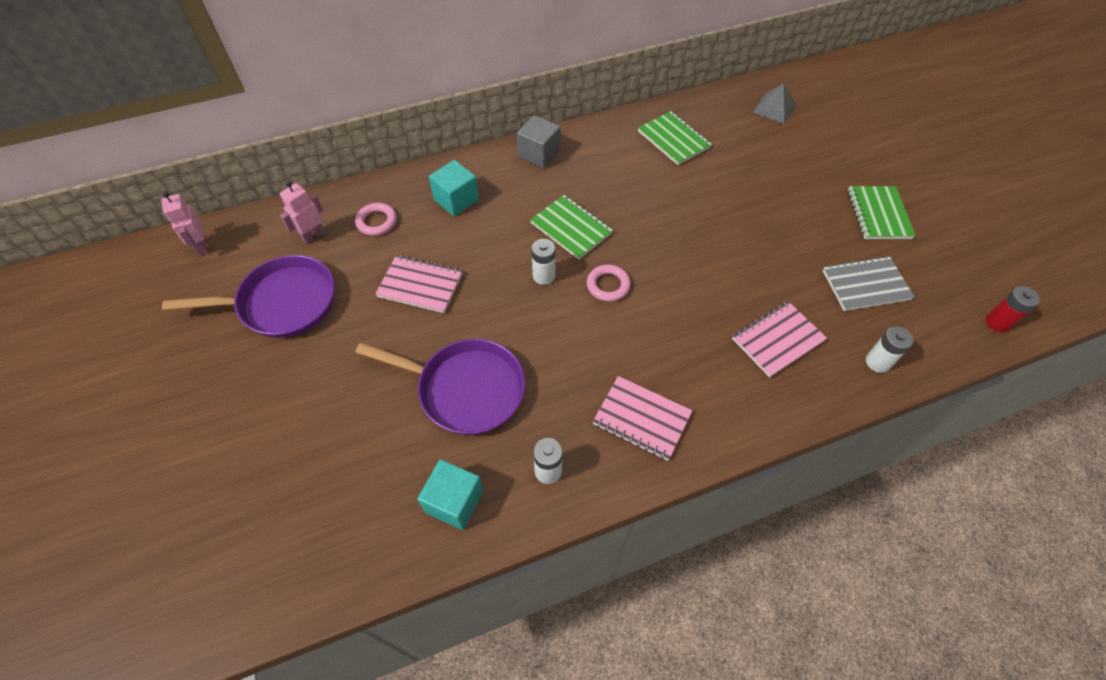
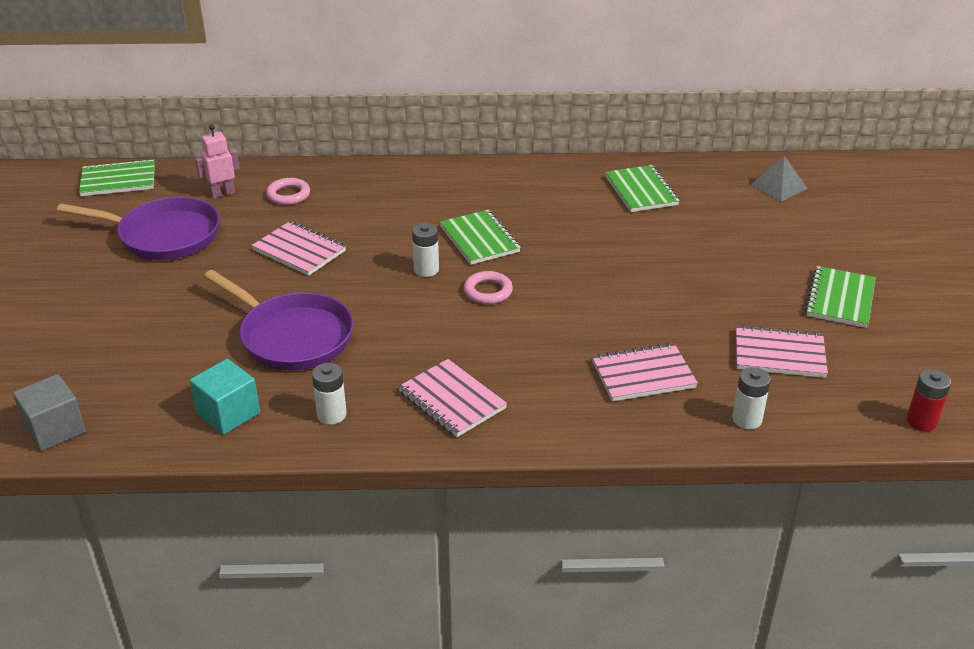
camera: 20 degrees right, 20 degrees down
pink robot [162,192,208,255] -> green notebook [79,159,155,196]
turquoise cube [429,160,479,216] -> none
grey cube [517,115,561,168] -> grey cube moved to [13,374,86,451]
grey notebook [823,256,914,311] -> pink notebook [736,325,828,378]

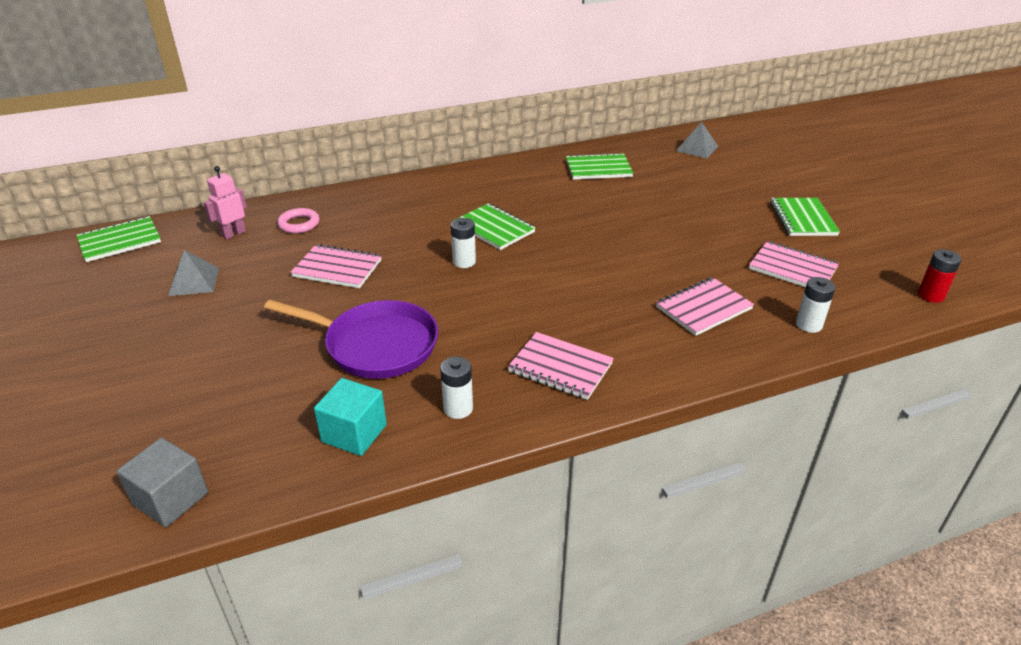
camera: 20 degrees left, 0 degrees up
purple pan [57,197,220,260] -> grey pyramid [168,250,219,296]
pink ring [464,271,513,304] -> none
green notebook [605,165,680,212] -> green notebook turned 60 degrees counterclockwise [566,152,633,180]
pink notebook [736,325,828,378] -> pink notebook turned 45 degrees clockwise [749,241,839,287]

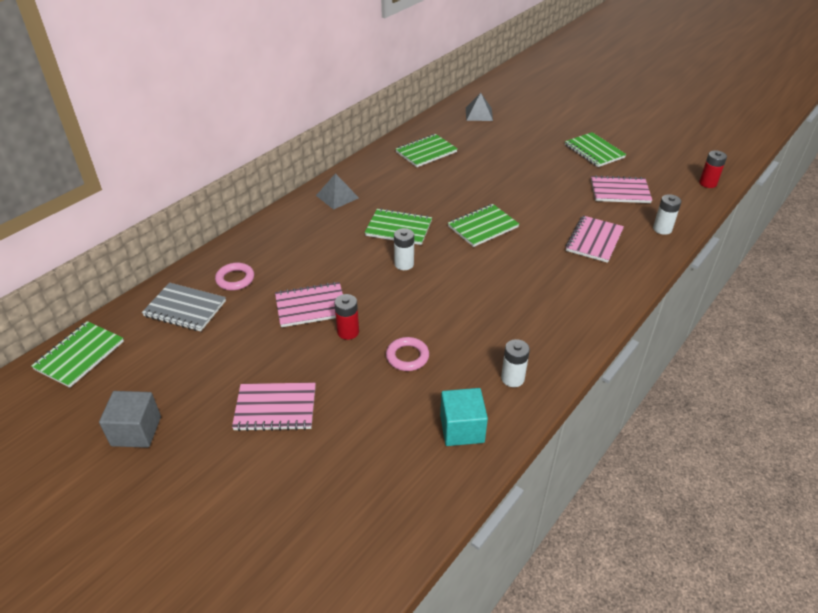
camera: 30 degrees left, 5 degrees up
grey cube [117,438,208,527] -> grey cube moved to [99,391,161,448]
grey pyramid [168,250,219,296] -> grey pyramid moved to [316,173,359,210]
pink robot [204,166,247,240] -> grey notebook [142,283,226,331]
purple pan [264,300,438,379] -> pink ring [386,337,429,371]
pink notebook [508,332,614,400] -> pink notebook moved to [232,383,316,431]
none -> red battery [334,294,359,340]
none -> green notebook [448,204,519,247]

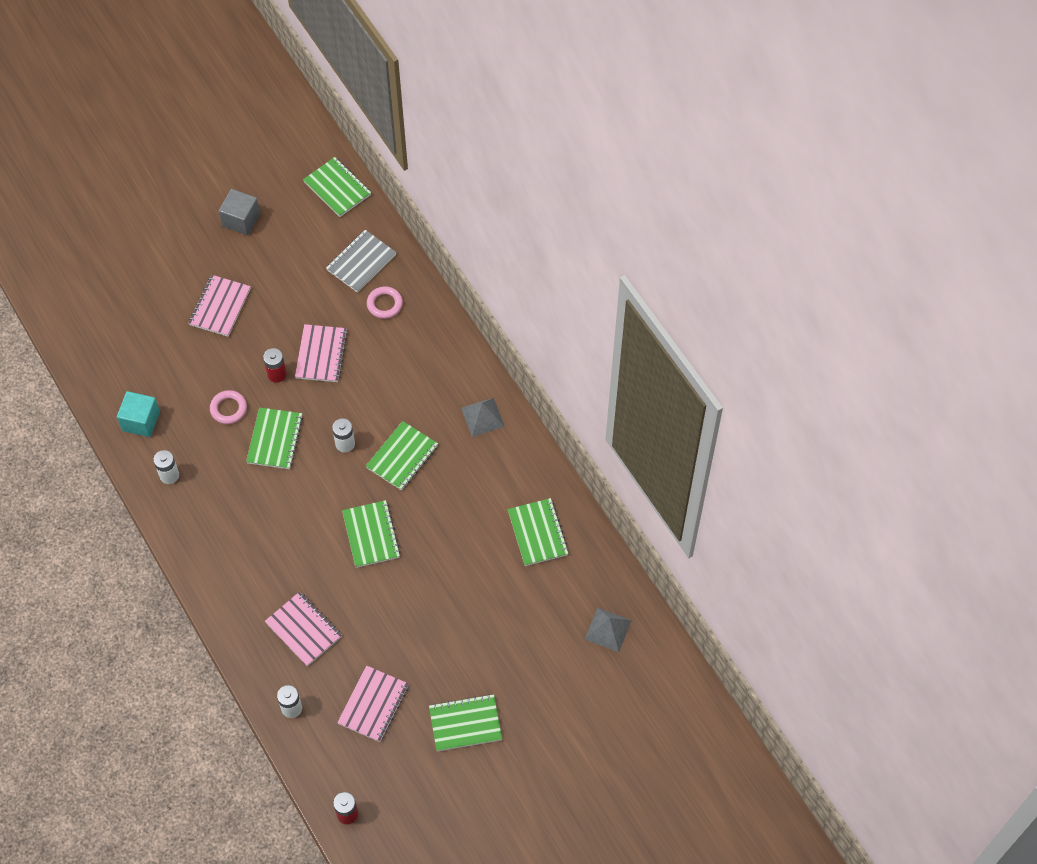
camera: 110 degrees right, 20 degrees up
none -> green notebook [246,407,303,469]

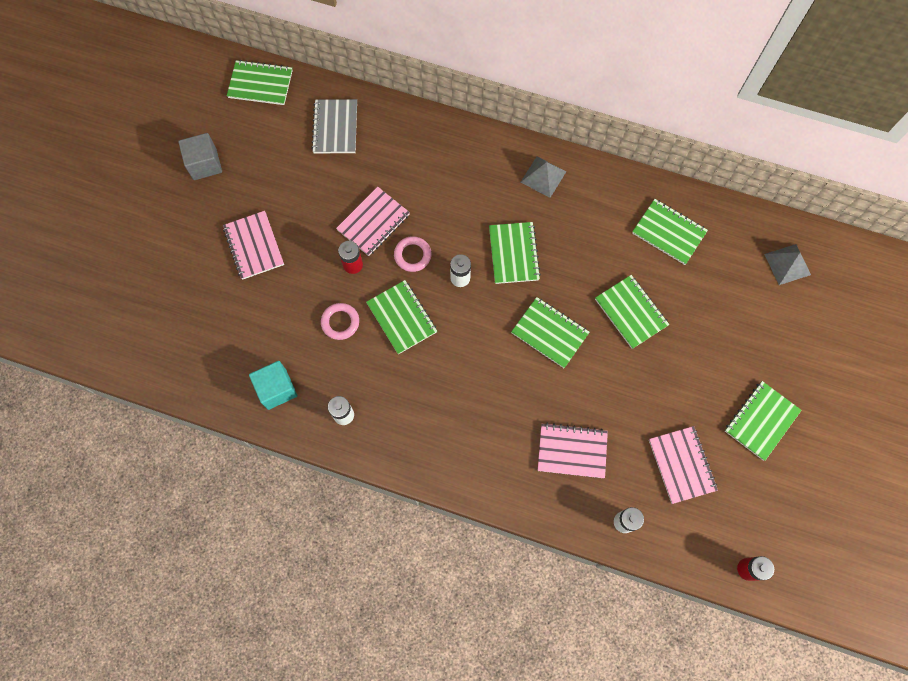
camera: 40 degrees left, 10 degrees up
pink notebook [295,324,348,382] -> pink notebook turned 75 degrees clockwise [336,187,410,256]
pink ring [367,286,403,319] -> pink ring moved to [394,236,432,272]
none -> green notebook [595,275,669,349]

